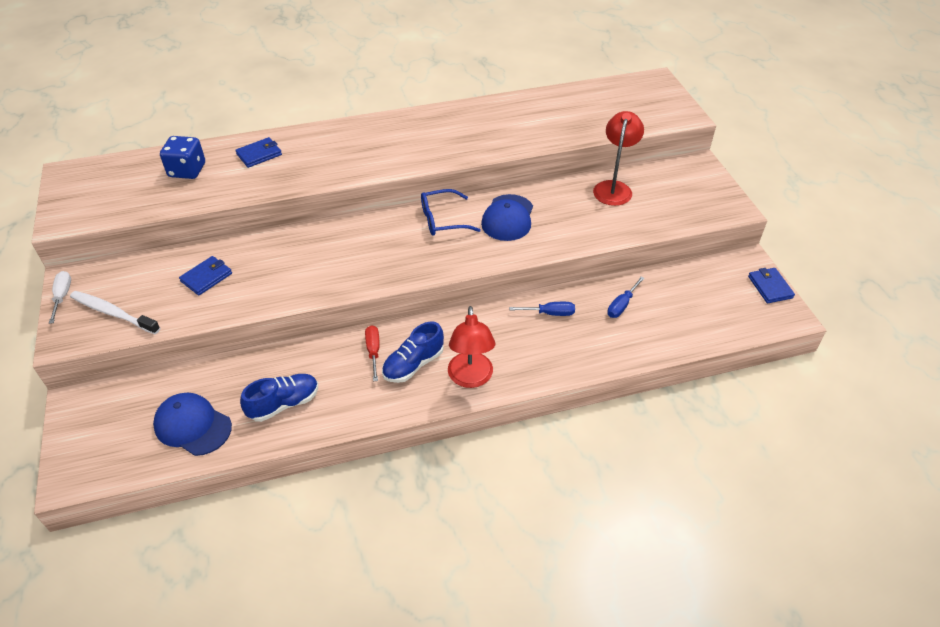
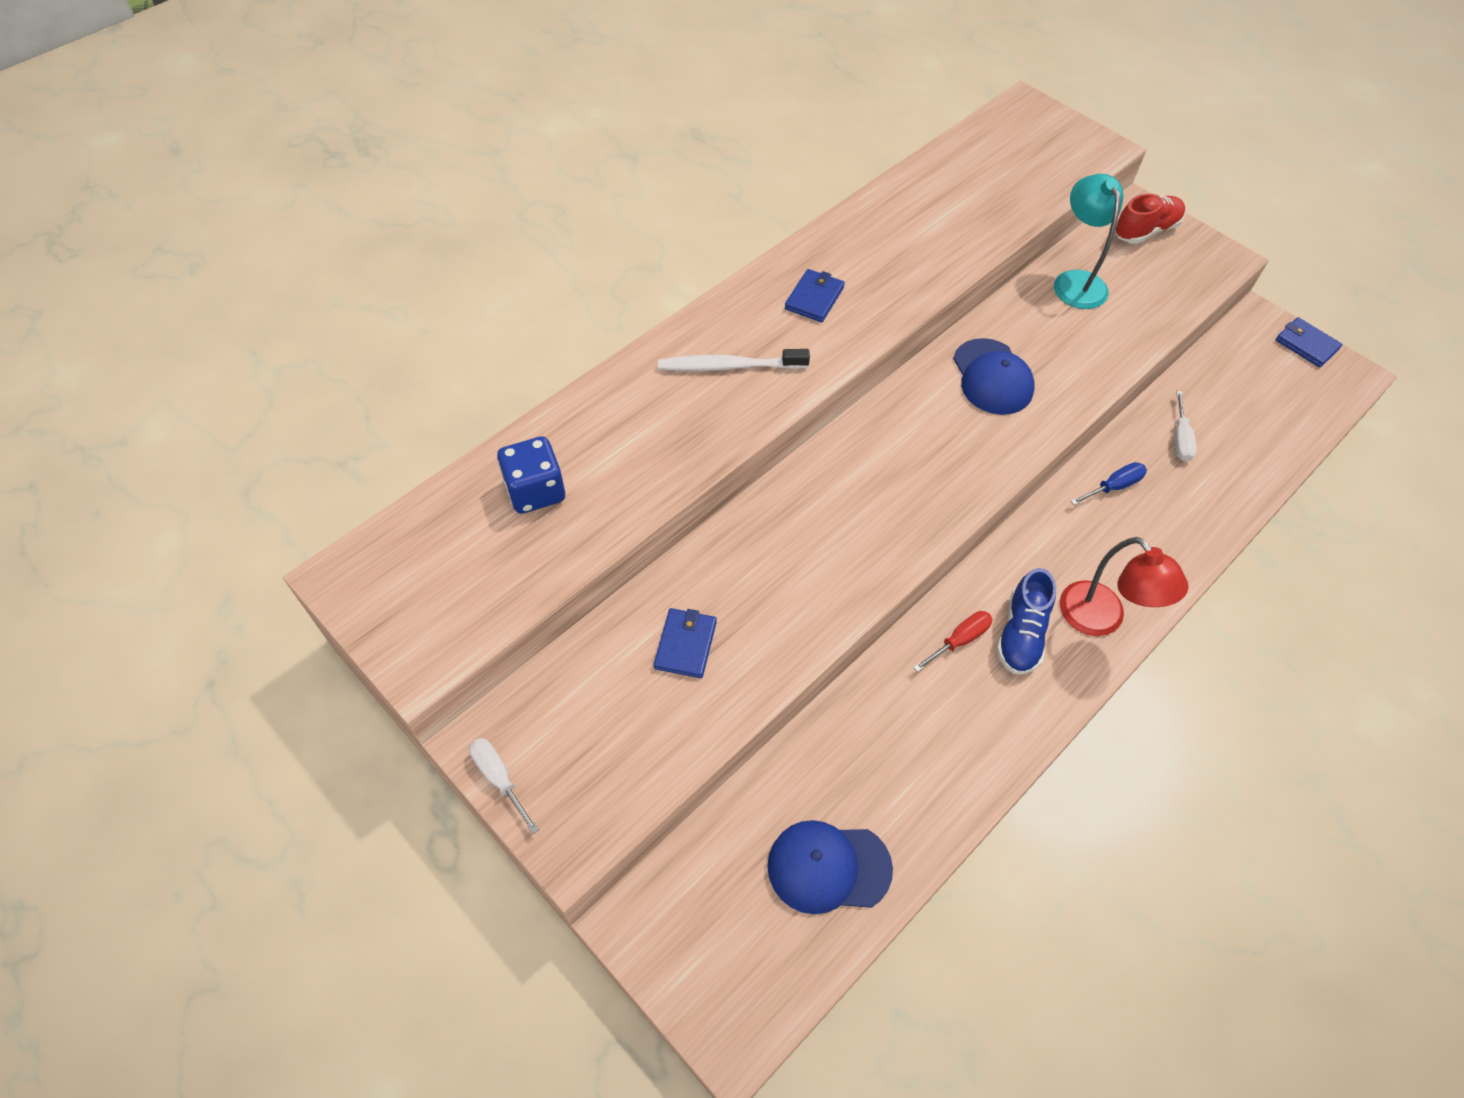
camera: 30 degrees left, 10 degrees up
white toothbrush [70,291,160,334] -> white toothbrush moved to [658,349,810,371]
blue wallet [235,137,282,168] -> blue wallet moved to [785,269,845,322]
blue shoe [240,374,318,422] -> none
red screwdriver [365,325,380,381] -> red screwdriver turned 90 degrees clockwise [913,611,993,672]
blue glasses [421,189,481,236] -> none
red lamp [593,111,644,206] -> turquoise lamp [1054,174,1123,309]
blue screwdriver [607,277,645,318] -> white screwdriver [1174,391,1197,462]
none -> red shoe [1115,194,1185,244]

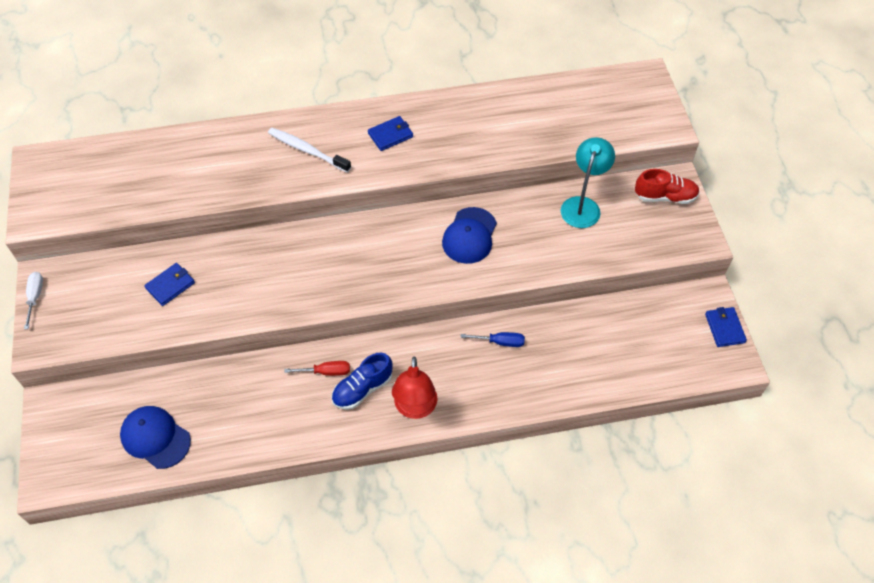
camera: 35 degrees right, 0 degrees up
blue dice [497,436,565,514] -> none
white screwdriver [1174,391,1197,462] -> none

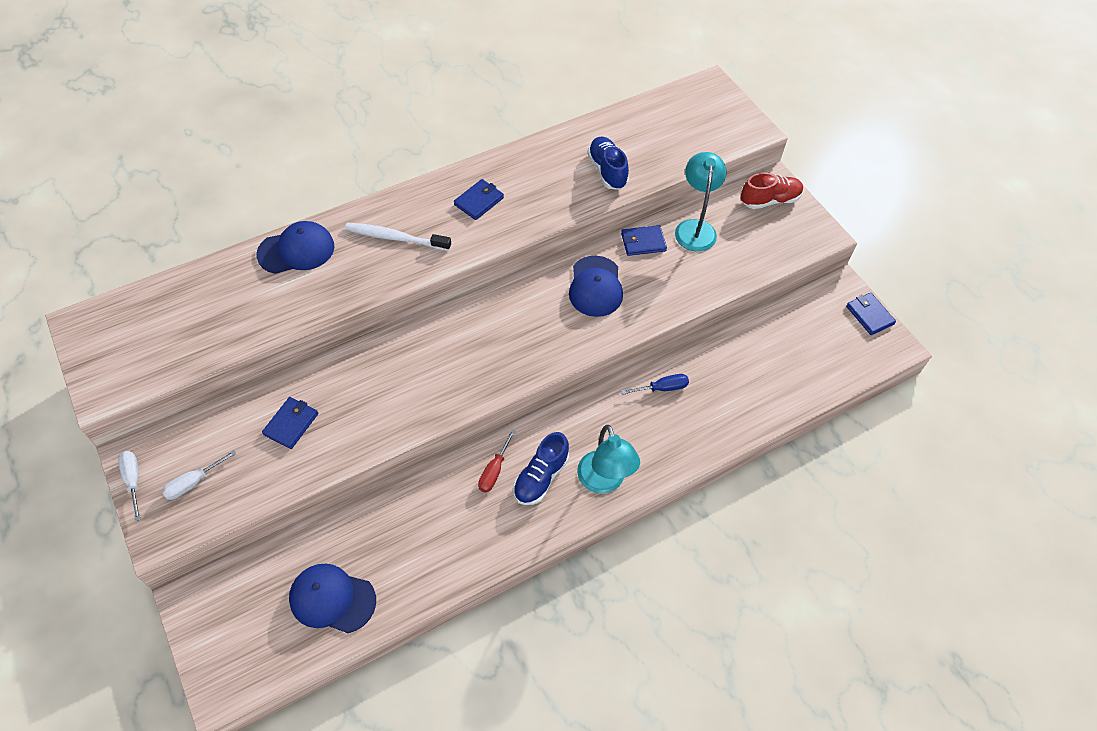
camera: 20 degrees left, 0 degrees up
red screwdriver [284,361,350,376] -> red screwdriver turned 135 degrees clockwise [478,429,516,493]
red lamp [392,356,438,419] -> turquoise lamp [577,425,640,494]
none -> white screwdriver [162,450,237,500]
none -> blue cap [256,221,335,274]
none -> blue shoe [587,137,629,190]
none -> blue wallet [621,225,667,256]

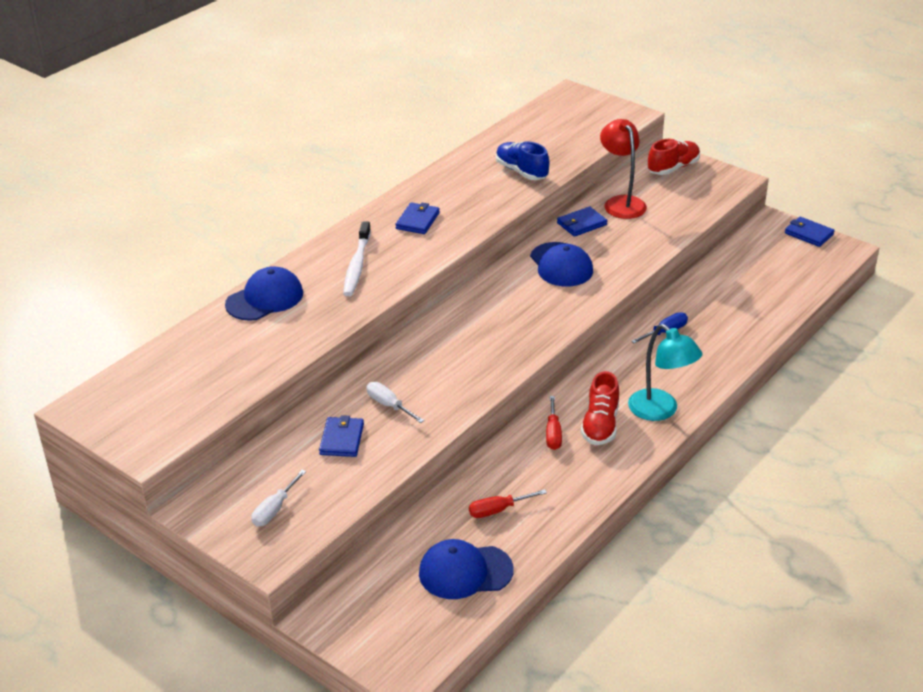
camera: 20 degrees left, 20 degrees down
white screwdriver [118,451,141,521] -> white screwdriver moved to [367,382,424,423]
white toothbrush [345,223,451,251] -> white toothbrush turned 75 degrees counterclockwise [343,221,371,296]
blue shoe [513,432,569,505] -> red shoe [581,371,619,445]
turquoise lamp [675,152,727,252] -> red lamp [600,119,647,219]
none -> red screwdriver [469,489,547,518]

